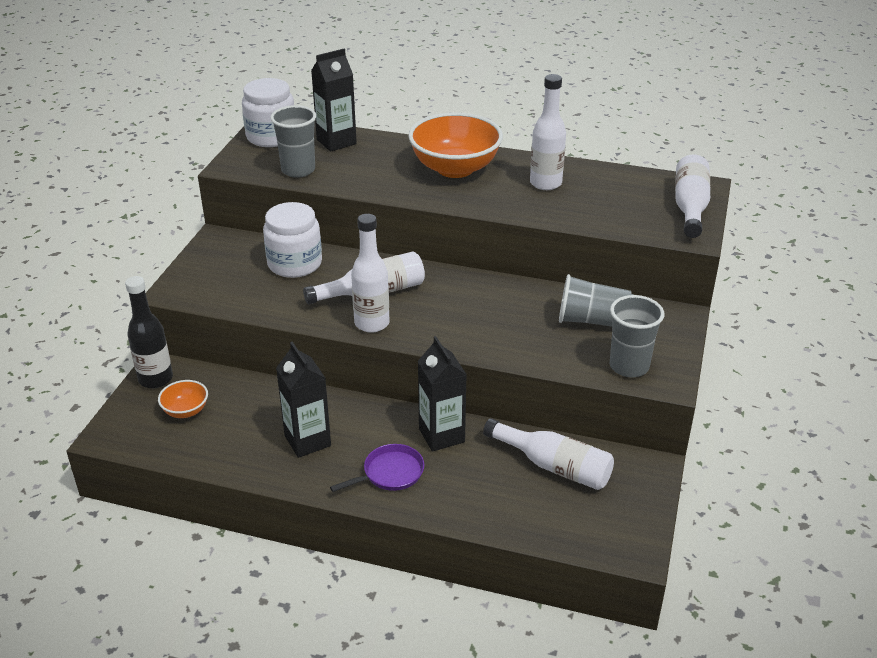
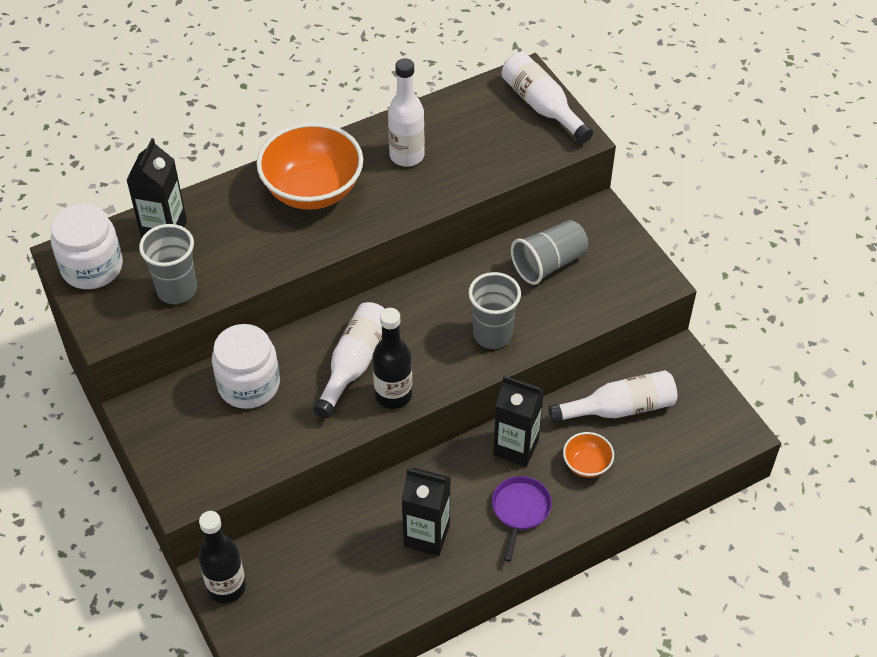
camera: 45 degrees left, 15 degrees up
orange bowl [158,380,208,418] -> orange bowl moved to [563,432,614,478]
white bottle [351,214,389,333] -> black bottle [372,308,412,409]
grey cup [610,295,664,378] -> grey cup moved to [469,272,521,349]

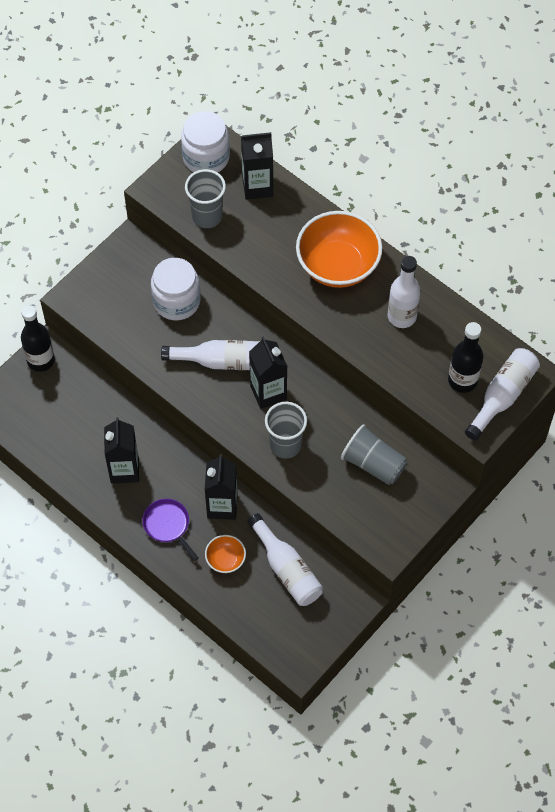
camera: 70 degrees right, 10 degrees up
black bottle [372,308,412,409] -> black bottle moved to [448,322,484,393]
purple pan [492,476,552,562] -> purple pan turned 120 degrees counterclockwise [142,499,199,561]
none -> black carton [249,336,287,409]

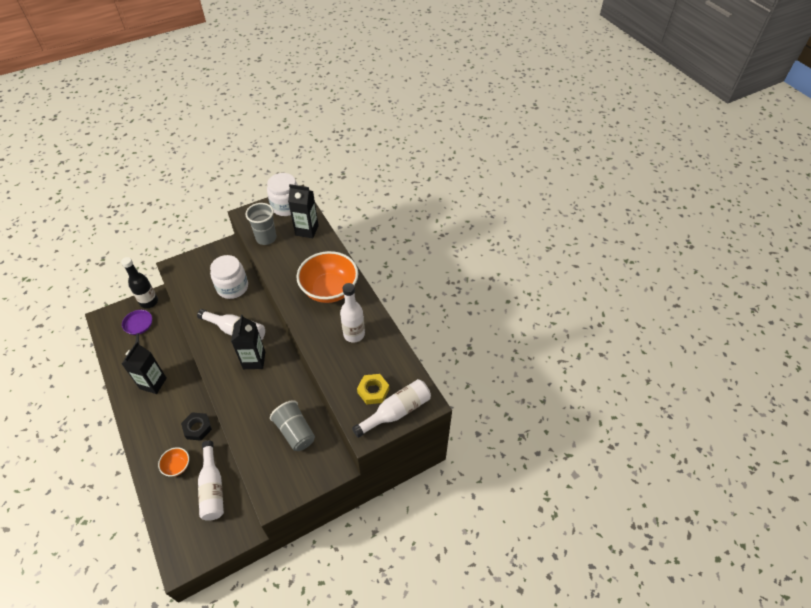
camera: 20 degrees right, 10 degrees down
purple pan [142,499,199,561] -> purple pan moved to [122,310,152,344]
black carton [205,454,238,520] -> black nut [181,412,212,441]
grey cup [265,402,307,459] -> none
black bottle [448,322,484,393] -> yellow nut [357,374,389,405]

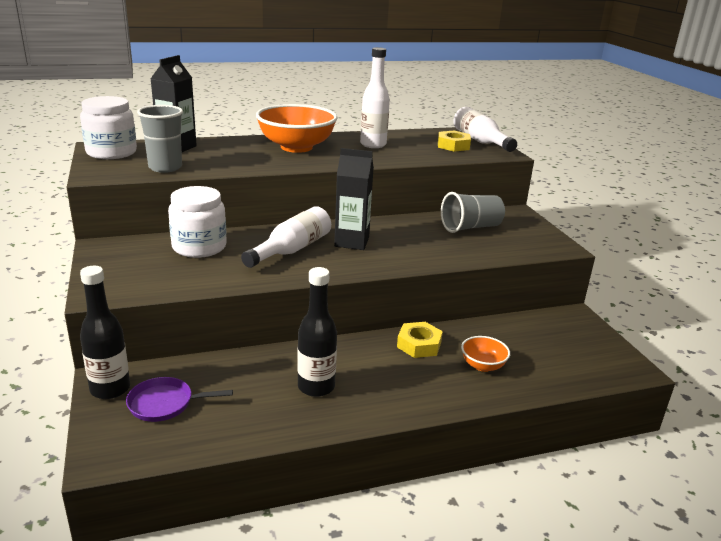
camera: 80 degrees left, 25 degrees down
black carton [122,342,167,394] -> black bottle [297,267,337,397]
black nut [181,412,212,441] -> yellow nut [397,322,443,358]
white bottle [198,441,224,521] -> none

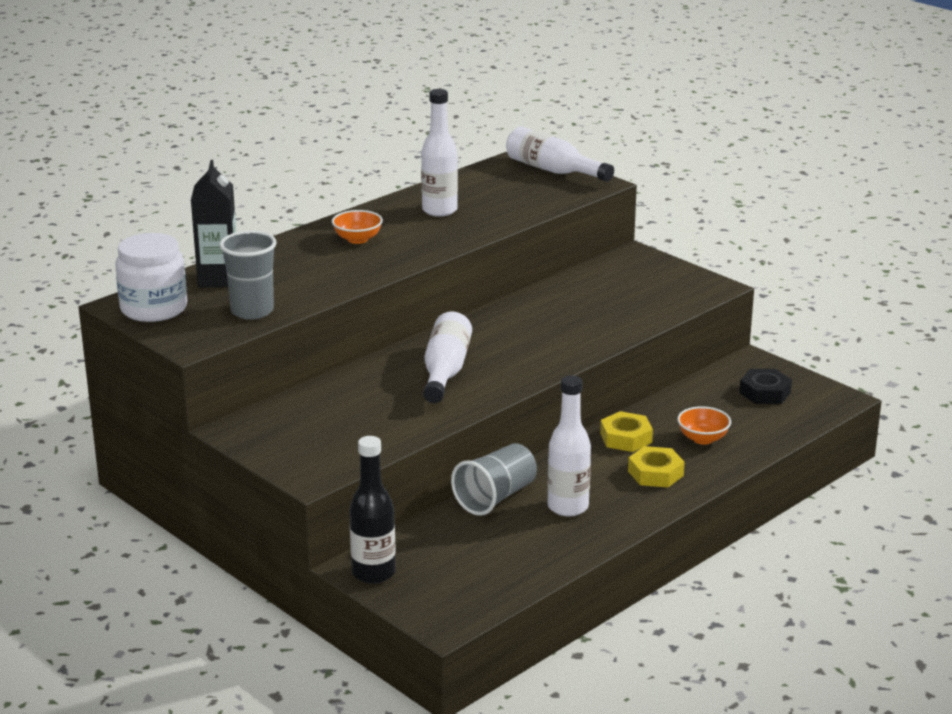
camera: 25 degrees left, 0 degrees up
purple pan [126,377,233,422] -> none
white jar [168,186,227,258] -> none
orange bowl [256,104,338,153] -> orange bowl [332,210,383,244], size x0.47
black bottle [297,267,337,397] -> white bottle [548,375,591,517]
black carton [334,148,374,250] -> none
yellow nut [438,131,471,152] -> yellow nut moved to [628,446,685,487]
grey cup [441,192,505,233] -> grey cup moved to [451,443,537,516]
none -> black nut [739,369,792,404]

